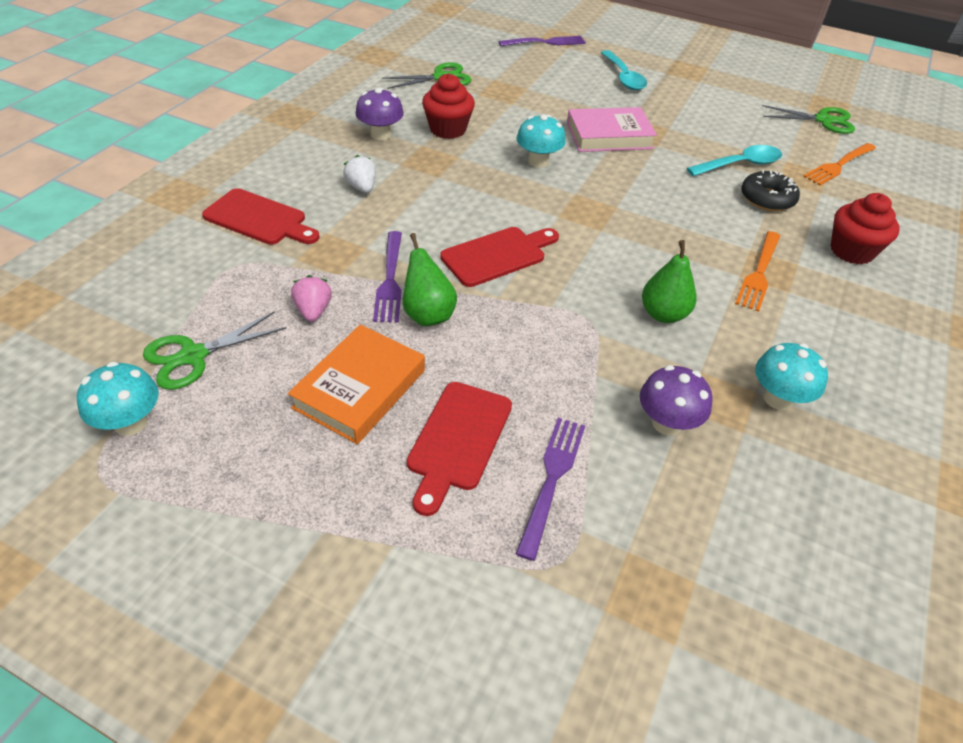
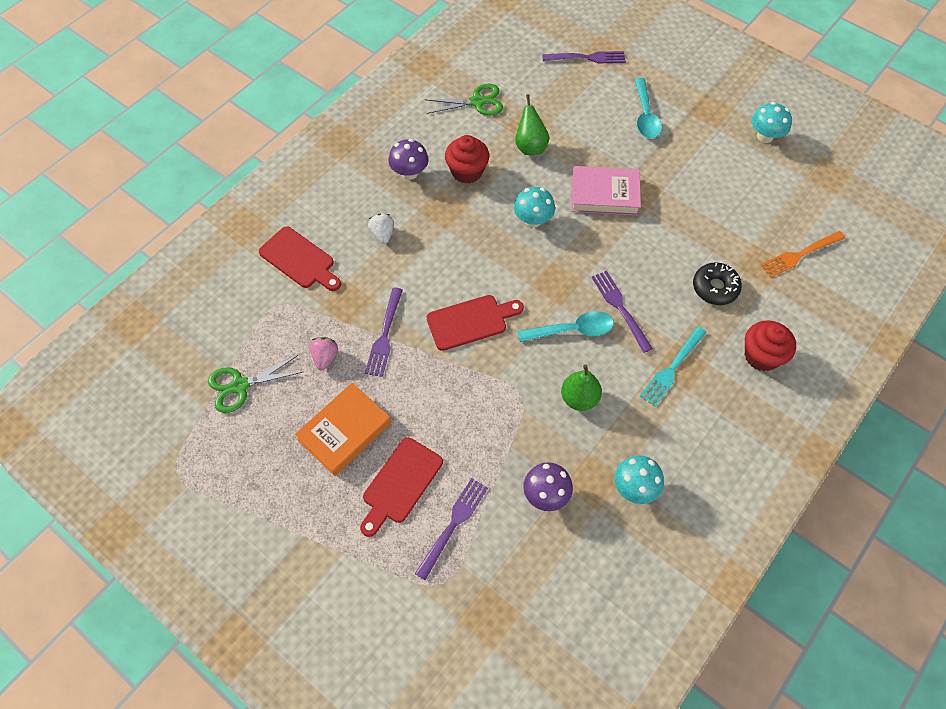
camera: 15 degrees right, 15 degrees up
turquoise mushroom [77,362,159,436] -> turquoise mushroom moved to [752,102,792,143]
green pear [403,233,457,326] -> green pear moved to [515,94,549,155]
turquoise spoon [687,145,782,176] -> turquoise spoon moved to [518,311,614,342]
orange fork [735,231,780,312] -> turquoise fork [640,326,707,407]
green scissors [762,105,855,134] -> none
none -> purple fork [592,271,653,353]

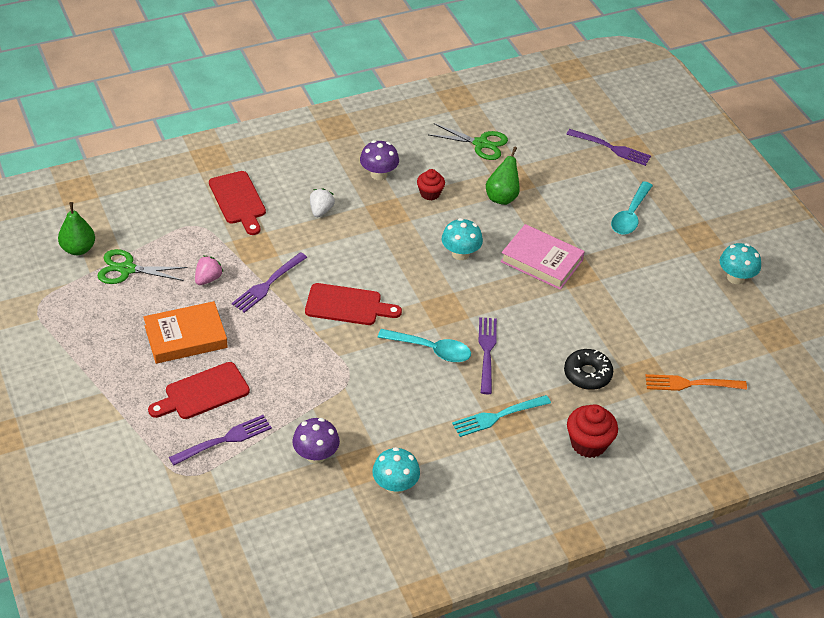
camera: 25 degrees right, 15 degrees down
red cupcake [445,135,489,184] -> red cupcake [417,169,445,200], size x0.64
green pear [561,364,602,411] -> green pear moved to [58,202,95,255]

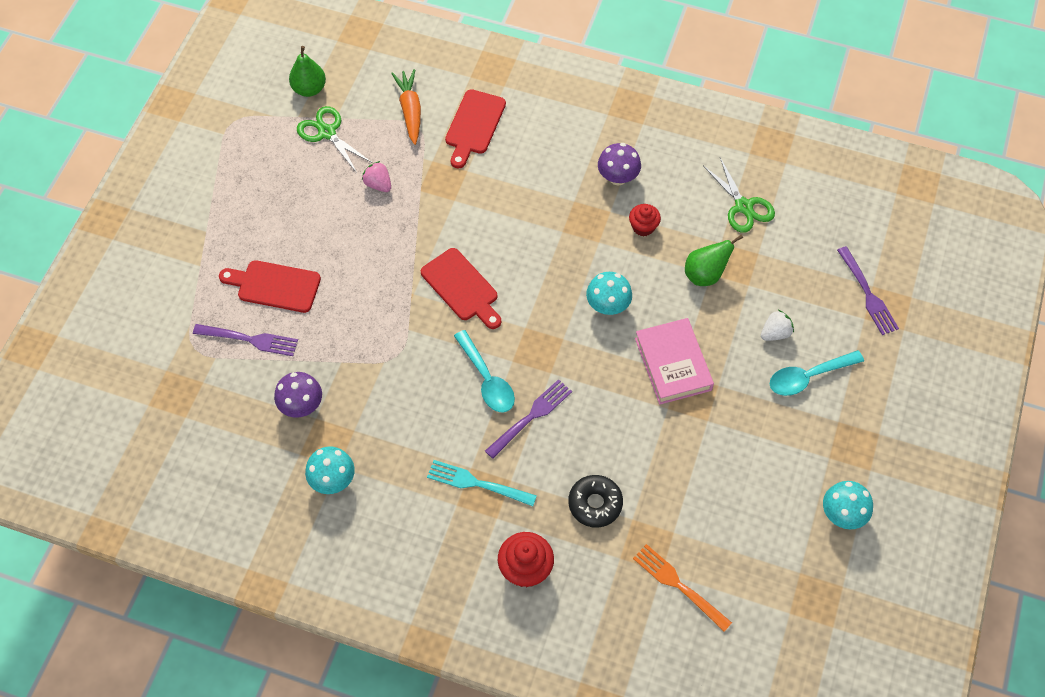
camera: 45 degrees right, 15 degrees up
orange book [143,301,228,364] -> none
pink strawberry [195,256,223,285] -> pink strawberry turned 120 degrees counterclockwise [362,161,391,192]
purple fork [232,252,307,313] -> none
white strawberry [310,188,335,217] -> white strawberry moved to [761,310,794,341]
none -> orange carrot [391,69,421,145]

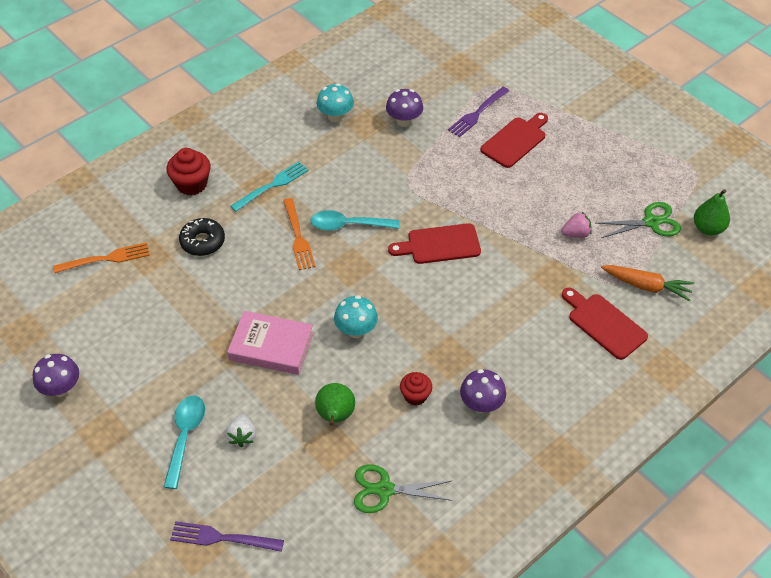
camera: 120 degrees right, 10 degrees down
purple fork [485,379,572,459] -> orange fork [283,198,316,270]
turquoise mushroom [823,481,873,529] -> purple mushroom [33,354,79,397]

